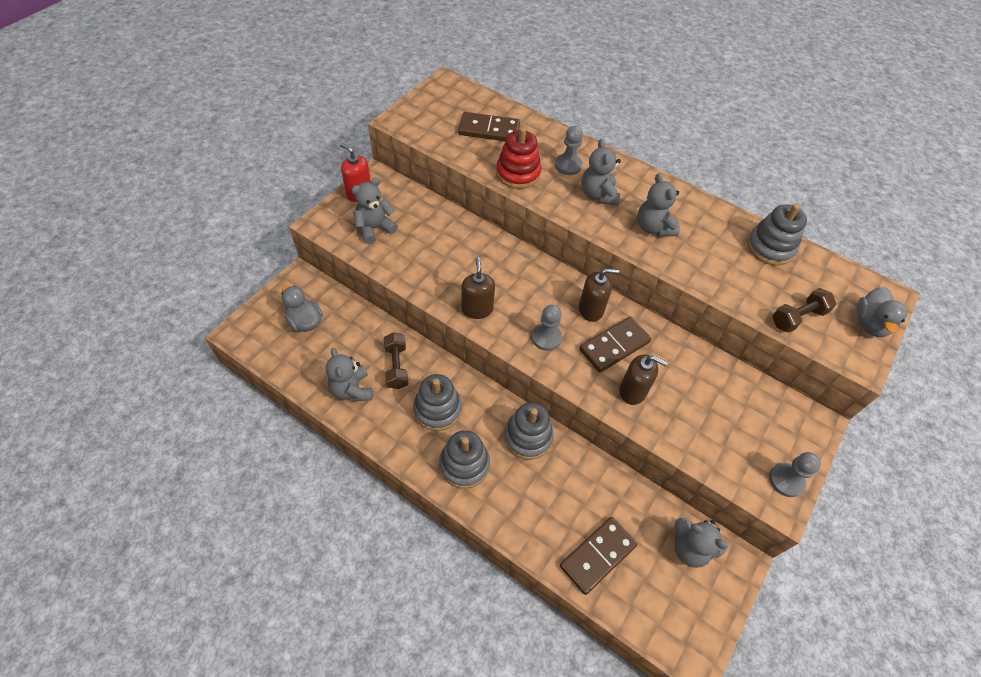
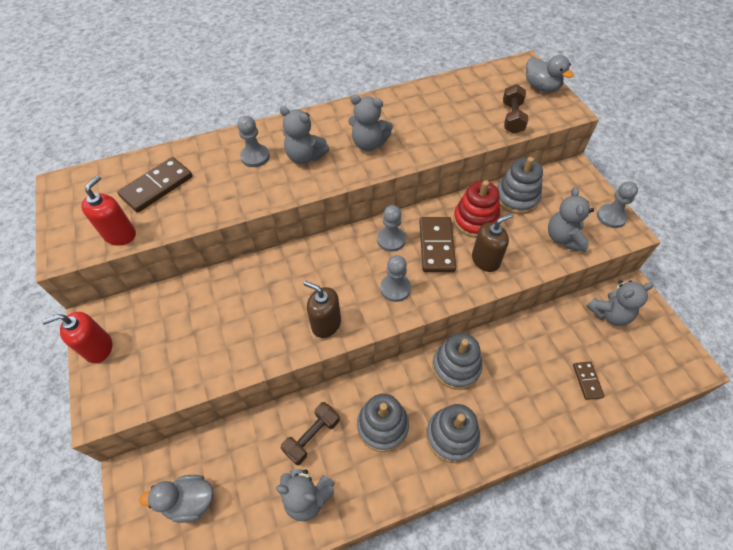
camera: 50 degrees left, 0 degrees up
grey teddy bear [351,177,398,244] -> grey teddy bear moved to [548,187,594,252]
brown dumbbell [384,333,408,389] -> brown dumbbell turned 75 degrees counterclockwise [281,402,340,465]
red stacking toy [496,127,541,189] -> red stacking toy moved to [453,180,500,238]
brown domino [560,517,637,595] -> brown domino [573,361,605,400], size x0.55
brown soap dispenser [579,268,619,322] -> grey pawn [377,205,406,252]
grey stacking toy [747,204,807,265] -> grey stacking toy moved to [497,157,543,214]
none -> red soap dispenser [81,175,136,246]

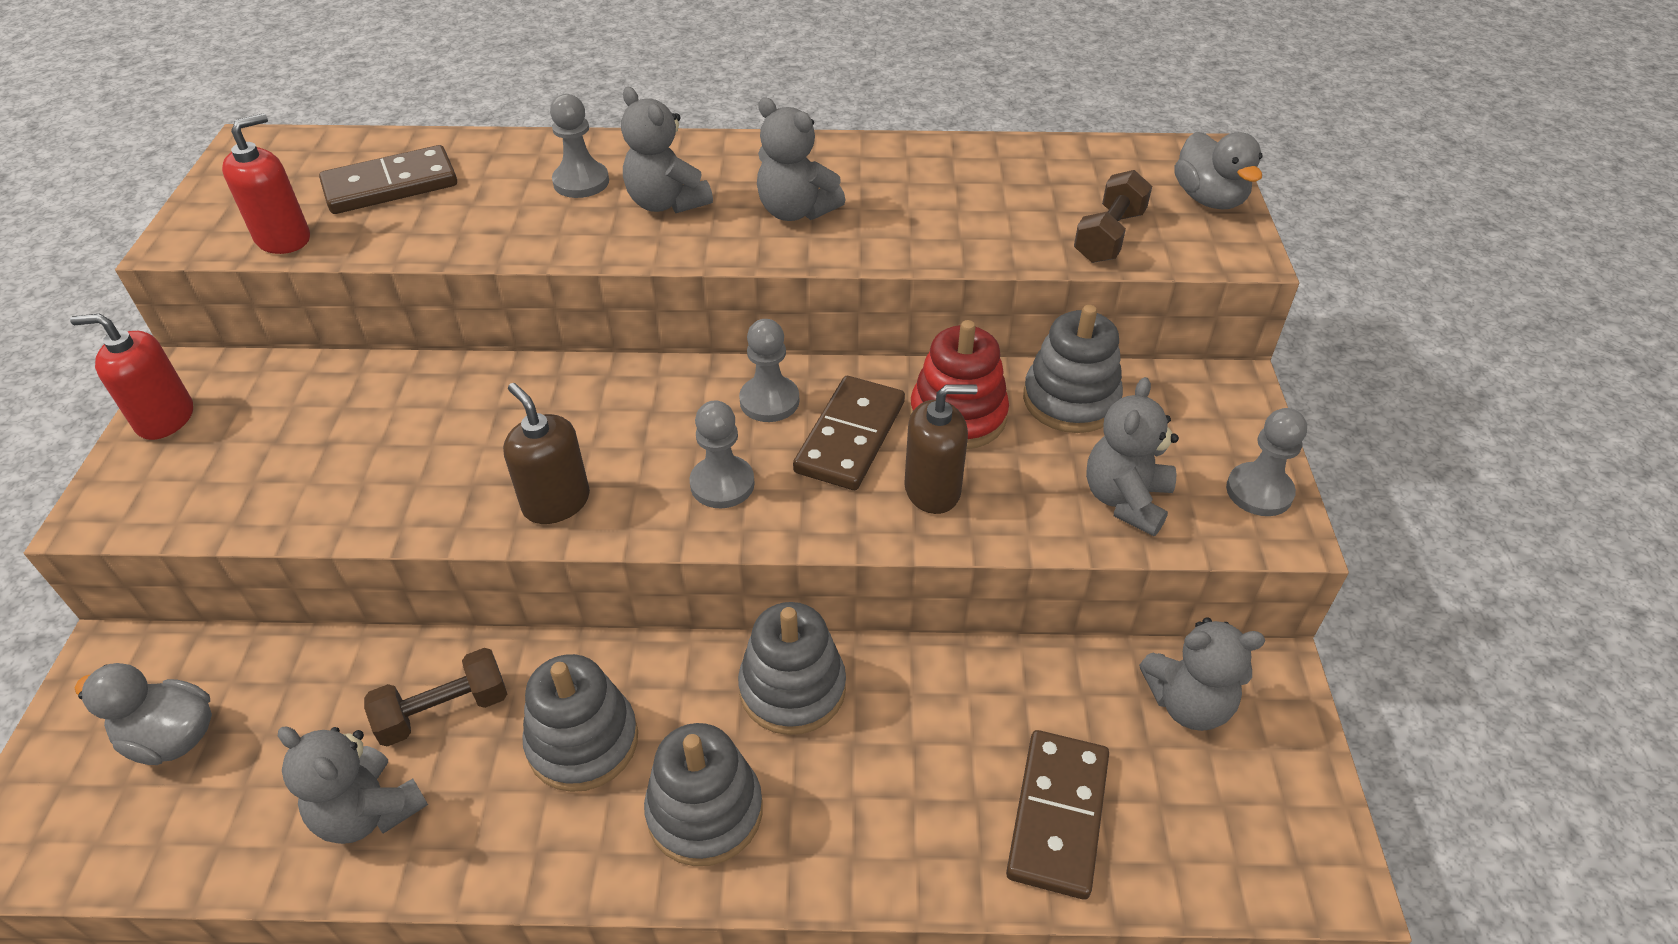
camera: 20 degrees right, 10 degrees down
brown domino [573,361,605,400] -> brown domino [1006,730,1109,900], size x1.81

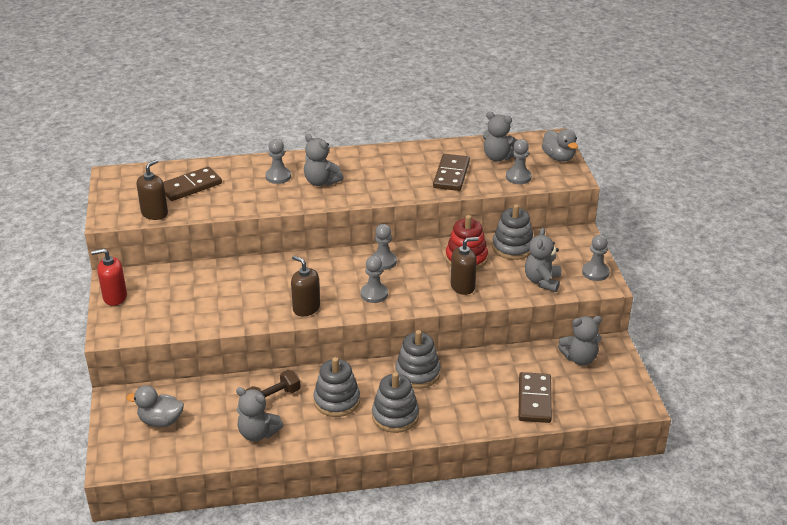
camera: 10 degrees left, 10 degrees down
red soap dispenser [222,113,310,254] -> brown soap dispenser [137,159,168,220]
grey teddy bear [757,97,845,221] -> grey teddy bear moved to [483,111,517,161]
brown domino [793,376,905,490] -> brown domino moved to [433,154,470,191]
brown dumbbell [1074,170,1152,263] -> grey pawn [506,139,532,184]

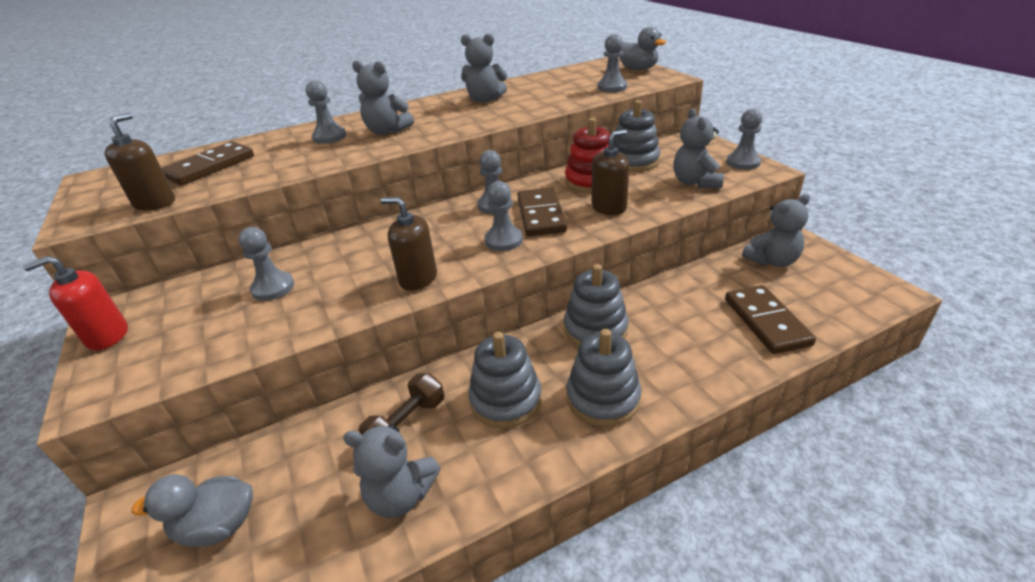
camera: 15 degrees left, 0 degrees up
brown domino [433,154,470,191] -> brown domino moved to [517,187,567,236]
grey teddy bear [483,111,517,161] -> grey teddy bear moved to [461,33,507,103]
none -> grey pawn [239,227,294,301]

